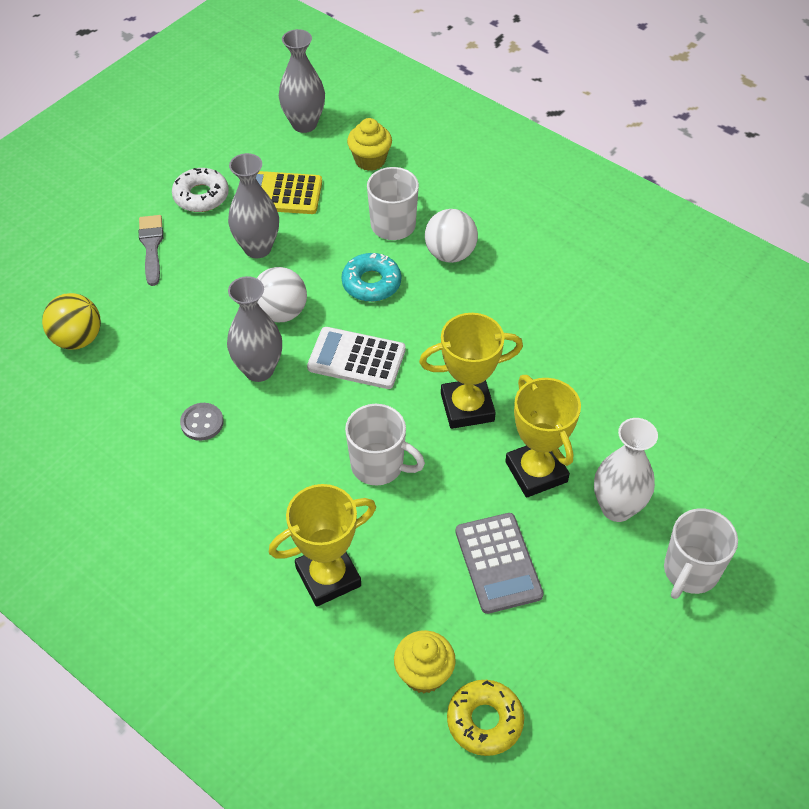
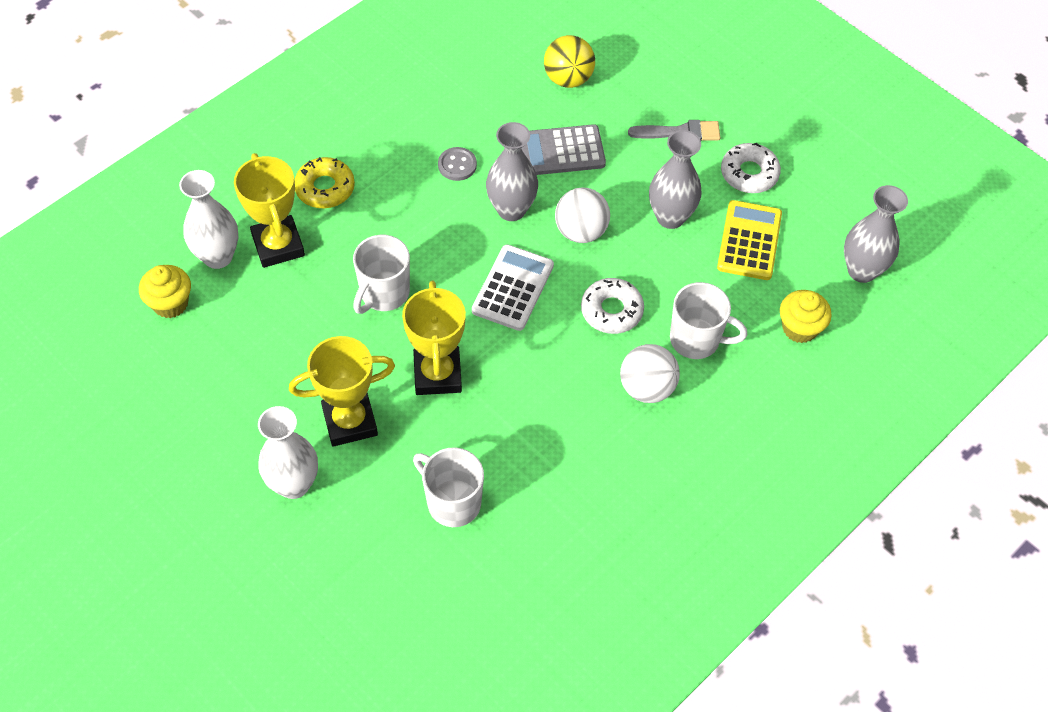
camera: 95 degrees right, 5 degrees up
turquoise donut [341,253,401,302] -> white donut [581,278,644,334]
yellow donut [447,680,524,756] -> yellow donut moved to [294,157,355,208]
grey calculator [455,513,544,614] -> grey calculator moved to [521,124,606,175]
white mug [664,508,738,599] -> white mug moved to [413,447,484,527]
none -> white vase [179,170,238,269]

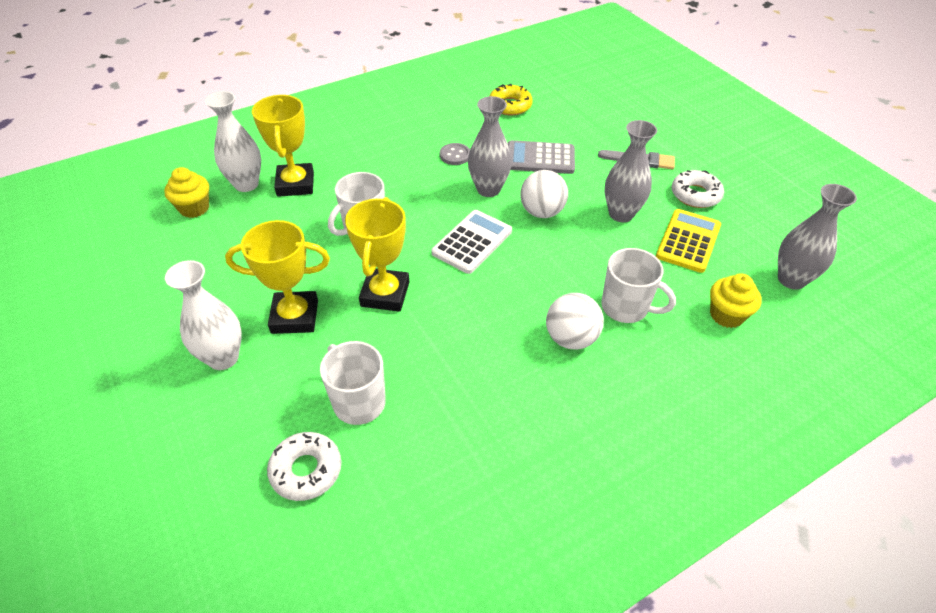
camera: 15 degrees right, 10 degrees down
yellow donut [294,157,355,208] -> yellow donut moved to [490,84,533,116]
yellow ball [544,35,595,88] -> none
white donut [581,278,644,334] -> white donut moved to [267,432,342,501]

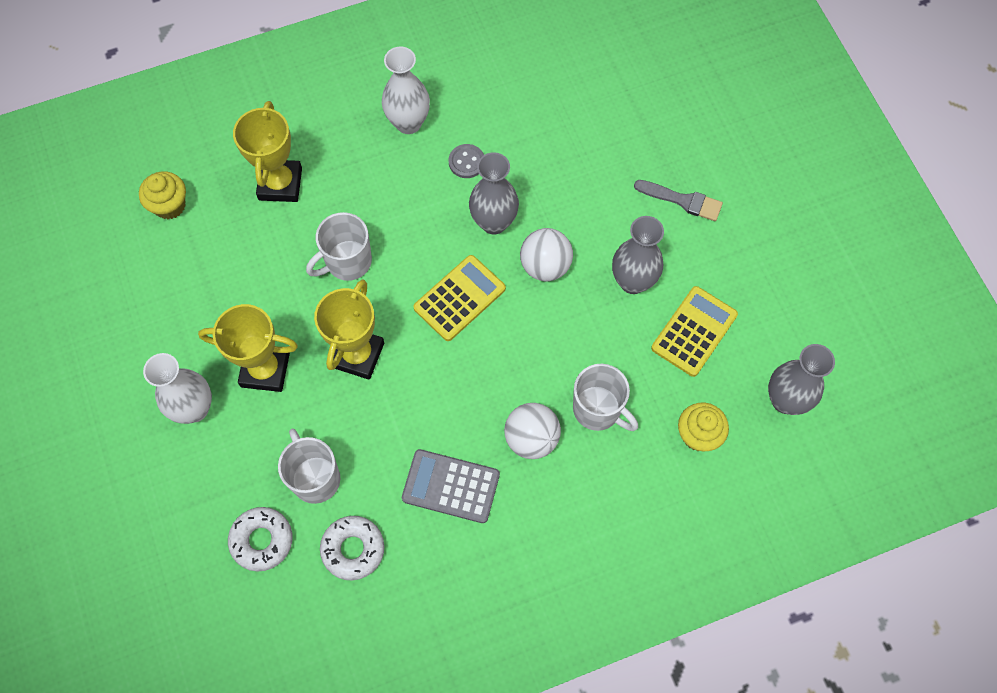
camera: 10 degrees right, 20 degrees up
white vase [205,91,261,192] -> white vase moved to [382,47,430,134]
white calculator [432,210,512,274] -> yellow calculator [413,255,506,341]
yellow donut [490,84,533,116] -> none
grey calculator [508,140,575,174] -> grey calculator moved to [402,449,500,523]
white donut [672,170,724,208] -> white donut moved to [320,516,384,581]

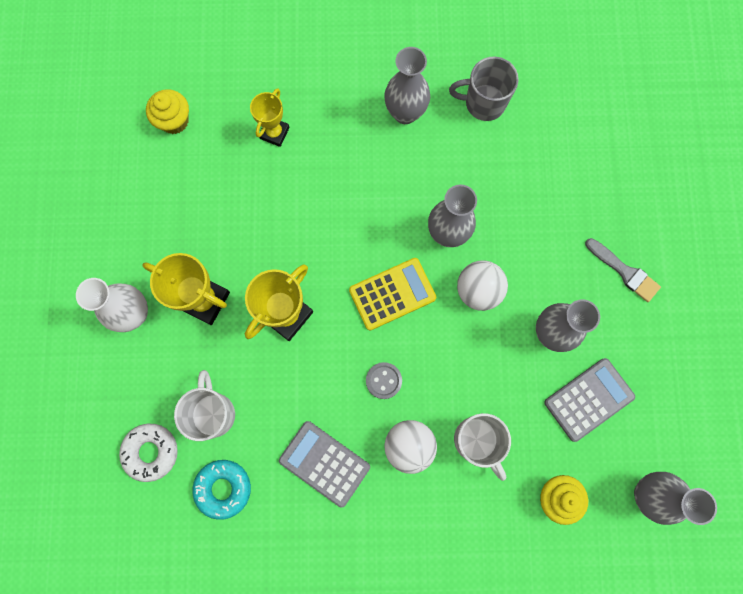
camera: 20 degrees right, 10 degrees up
yellow trophy [233,101,302,202] -> yellow trophy [250,88,290,147], size x0.63
white mug [306,212,372,281] -> none
white donut [320,516,384,581] -> turquoise donut [193,460,251,520]
white vase [382,47,430,134] -> grey vase [384,47,430,124]
grey button [449,144,484,178] -> grey button moved to [366,362,402,399]
yellow calculator [651,286,738,377] -> grey calculator [544,358,635,442]
none -> grey mug [449,57,519,121]

